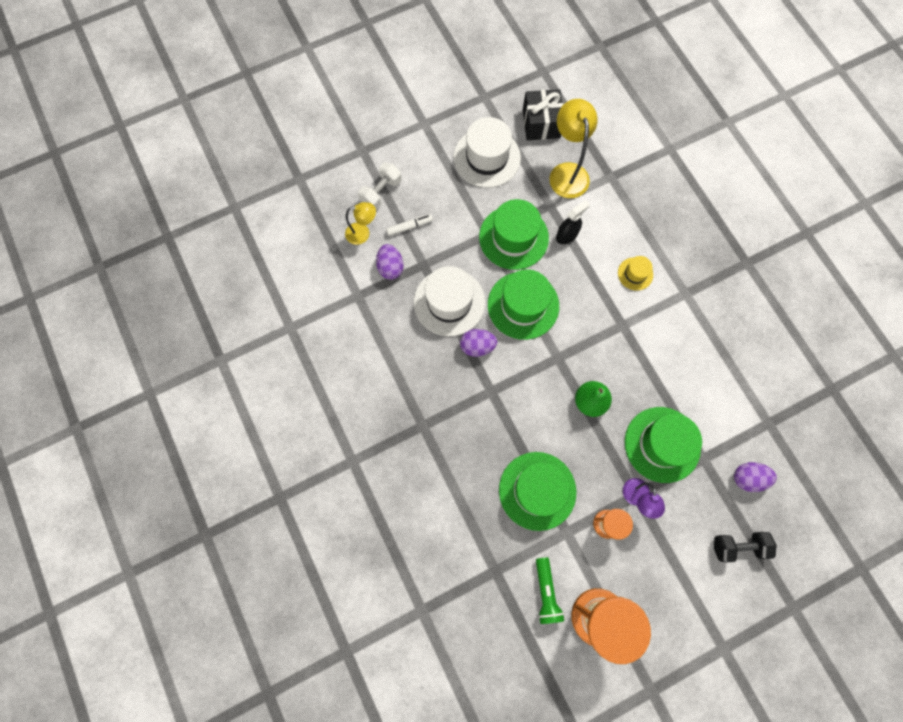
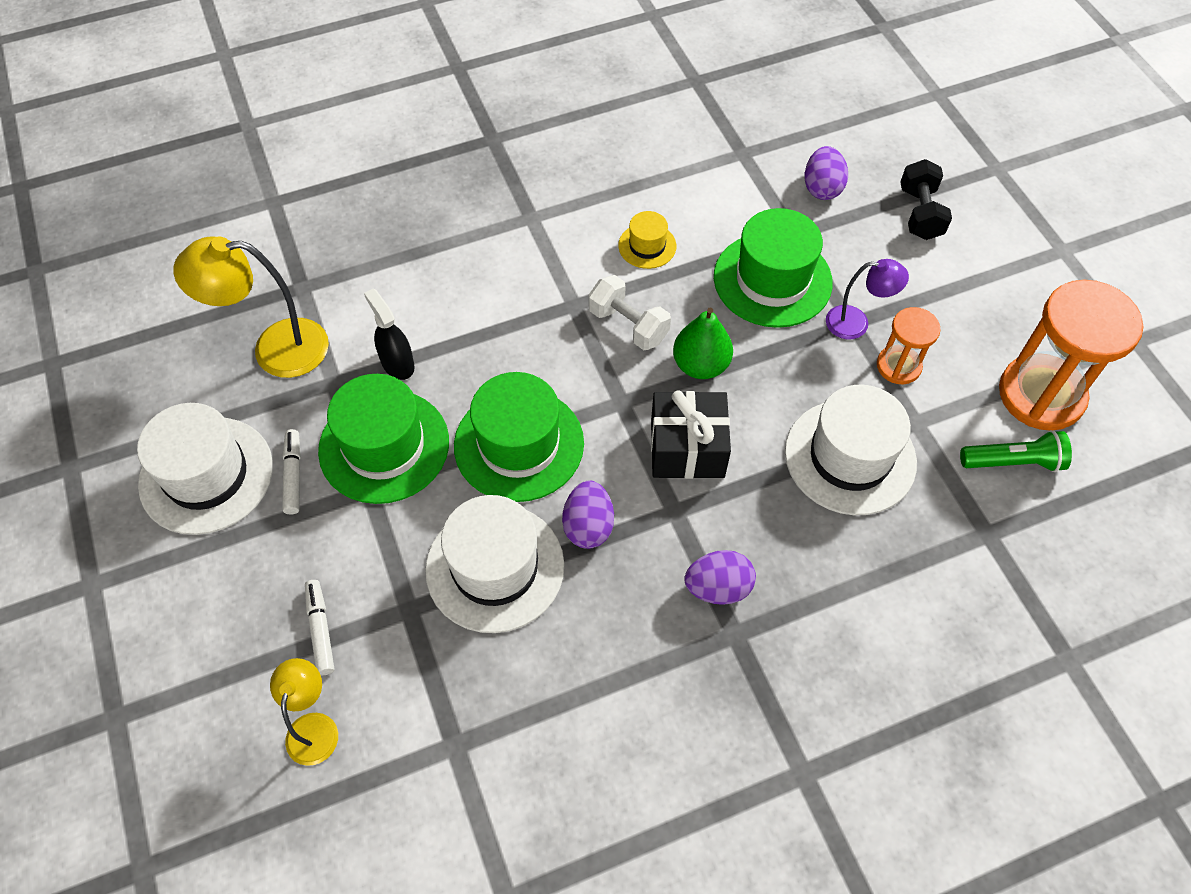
camera: 85 degrees left, 15 degrees down
white dumbbell [358,162,402,210] -> white dumbbell moved to [588,275,671,350]
purple egg [376,244,404,280] -> purple egg moved to [684,550,756,605]
green hat [499,452,576,531] -> white hat [785,385,917,515]
black gift [523,89,563,141] -> black gift moved to [651,391,731,479]
yellow hat [618,256,653,291] -> yellow hat moved to [618,211,676,269]
none -> white marker [282,429,301,514]

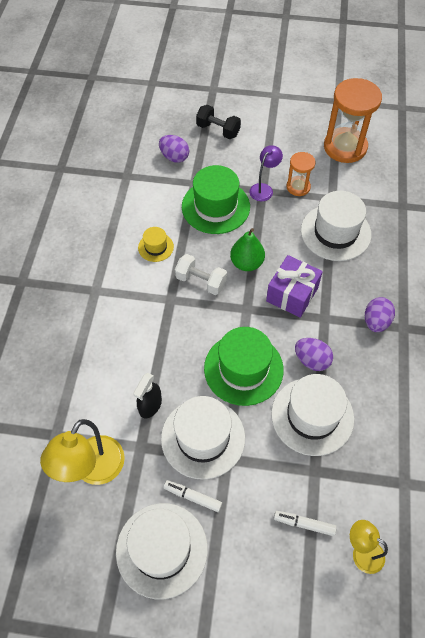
camera: 60 degrees left, 0 degrees up
green hat [318,374,449,504] -> white hat [161,396,245,480]
black spray bottle [364,288,415,380] -> black spray bottle turned 60 degrees counterclockwise [133,373,162,418]
white dumbbell [588,275,671,350] -> white dumbbell turned 45 degrees clockwise [175,254,227,295]
black gift [651,391,731,479] -> purple gift [266,255,323,318]
green flashlight [960,430,1072,472] -> none

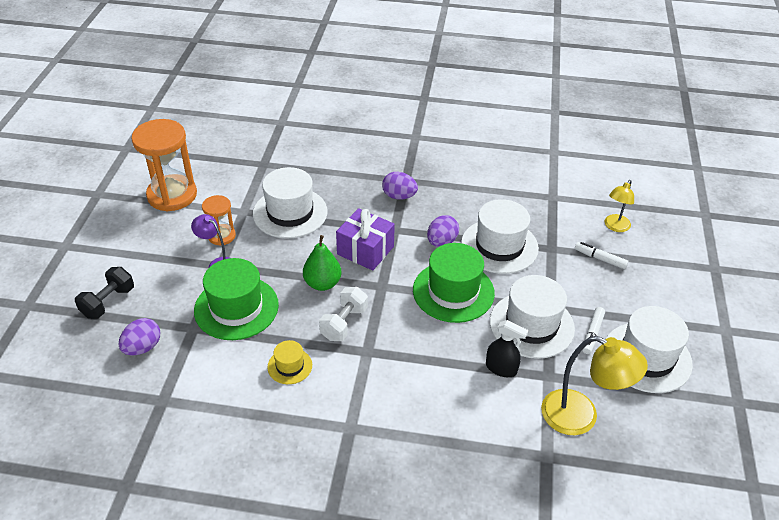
camera: 90 degrees left, 15 degrees down
white marker [274,511,337,536] -> white marker turned 105 degrees clockwise [575,242,629,269]

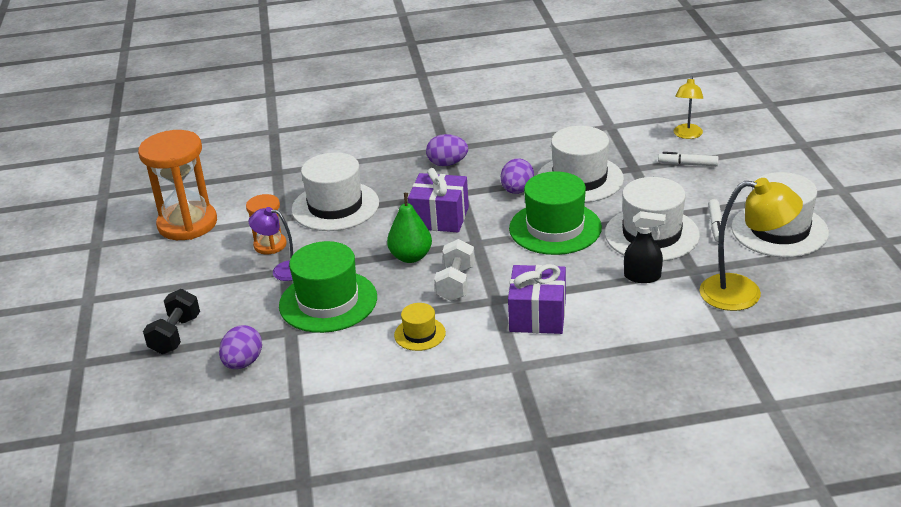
camera: 15 degrees left, 10 degrees down
none -> purple gift [508,264,566,334]

